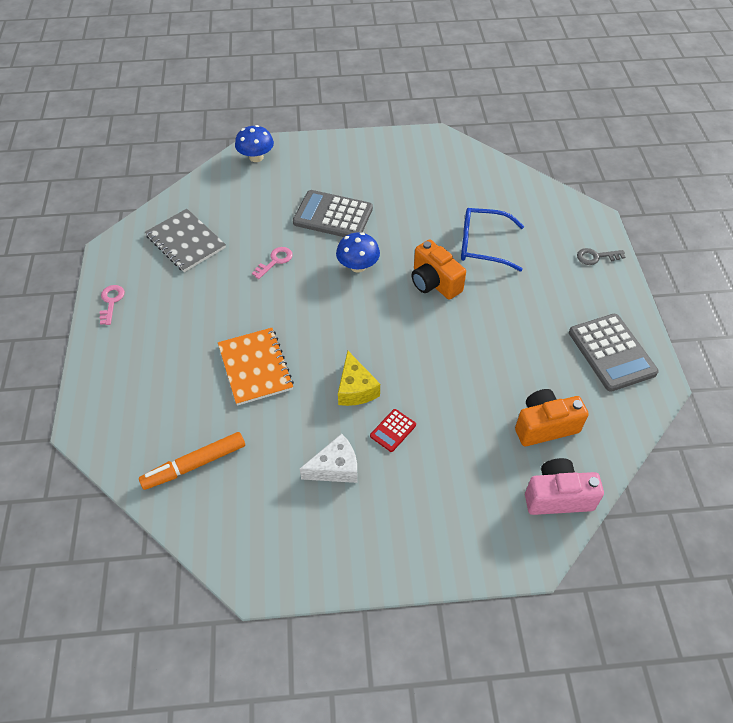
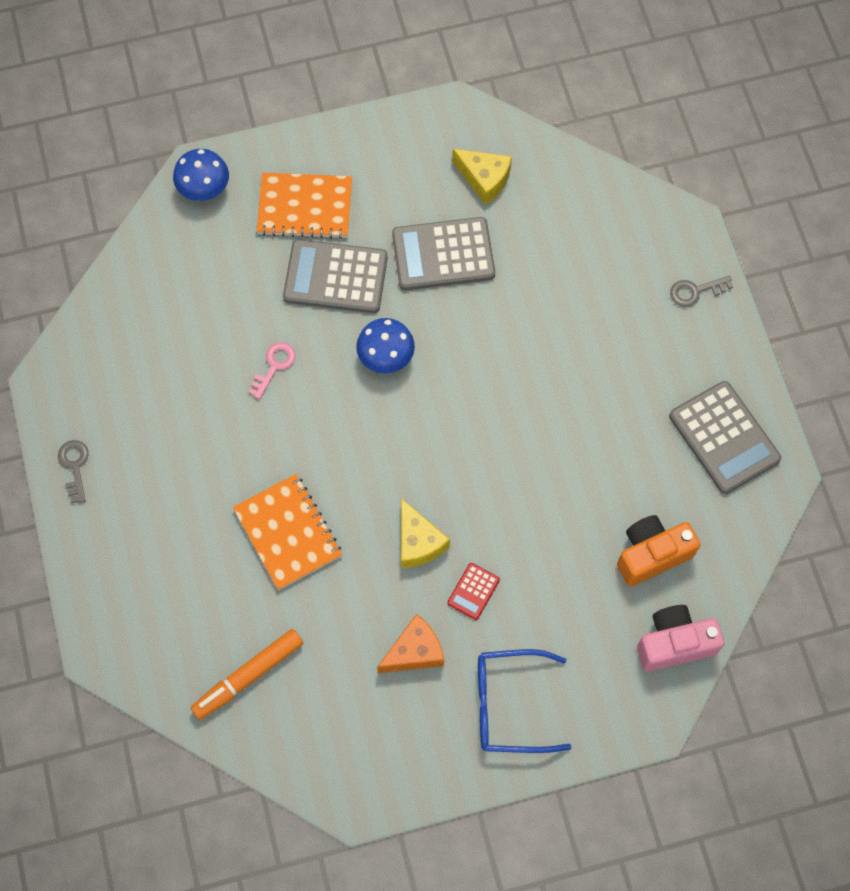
camera: 10 degrees left, 15 degrees up
pink key [99,285,125,325] -> grey key [58,440,89,503]
grey notebook [145,209,226,272] -> none
white cheese [300,434,358,483] -> orange cheese [377,614,444,673]
orange camera [412,239,466,300] -> none
blue glasses [461,208,524,271] -> blue glasses moved to [478,649,572,753]
none -> orange notebook [257,173,352,239]
none -> grey calculator [392,217,495,290]
none -> yellow cheese [452,149,512,205]

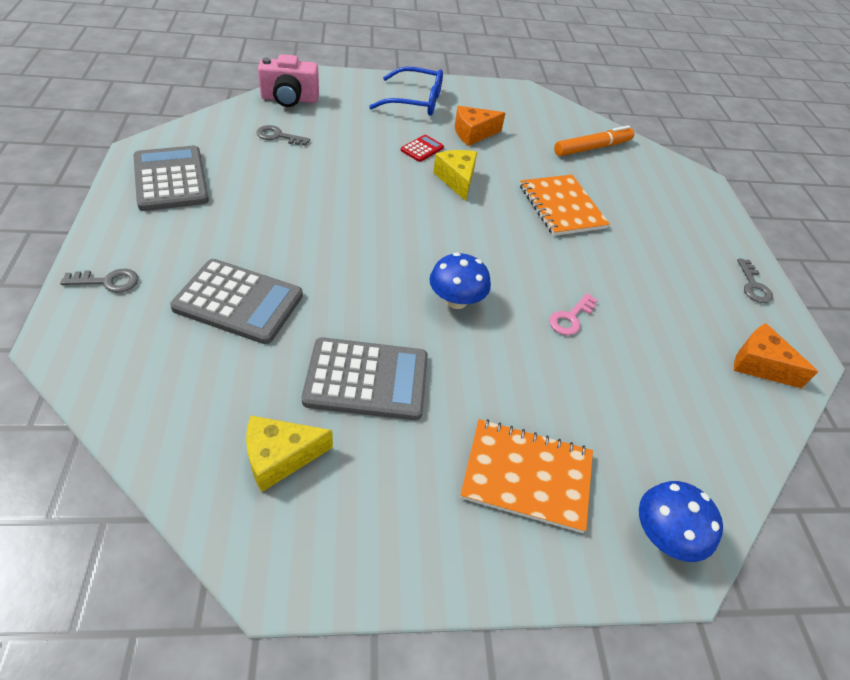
camera: 175 degrees left, 20 degrees down
grey calculator [283,239,388,313] -> grey calculator moved to [170,259,303,344]
yellow cheese [452,149,512,205] -> yellow cheese turned 60 degrees counterclockwise [246,416,333,492]
orange camera [617,515,701,587] -> grey key [256,125,310,146]
none -> orange cheese [734,323,818,388]

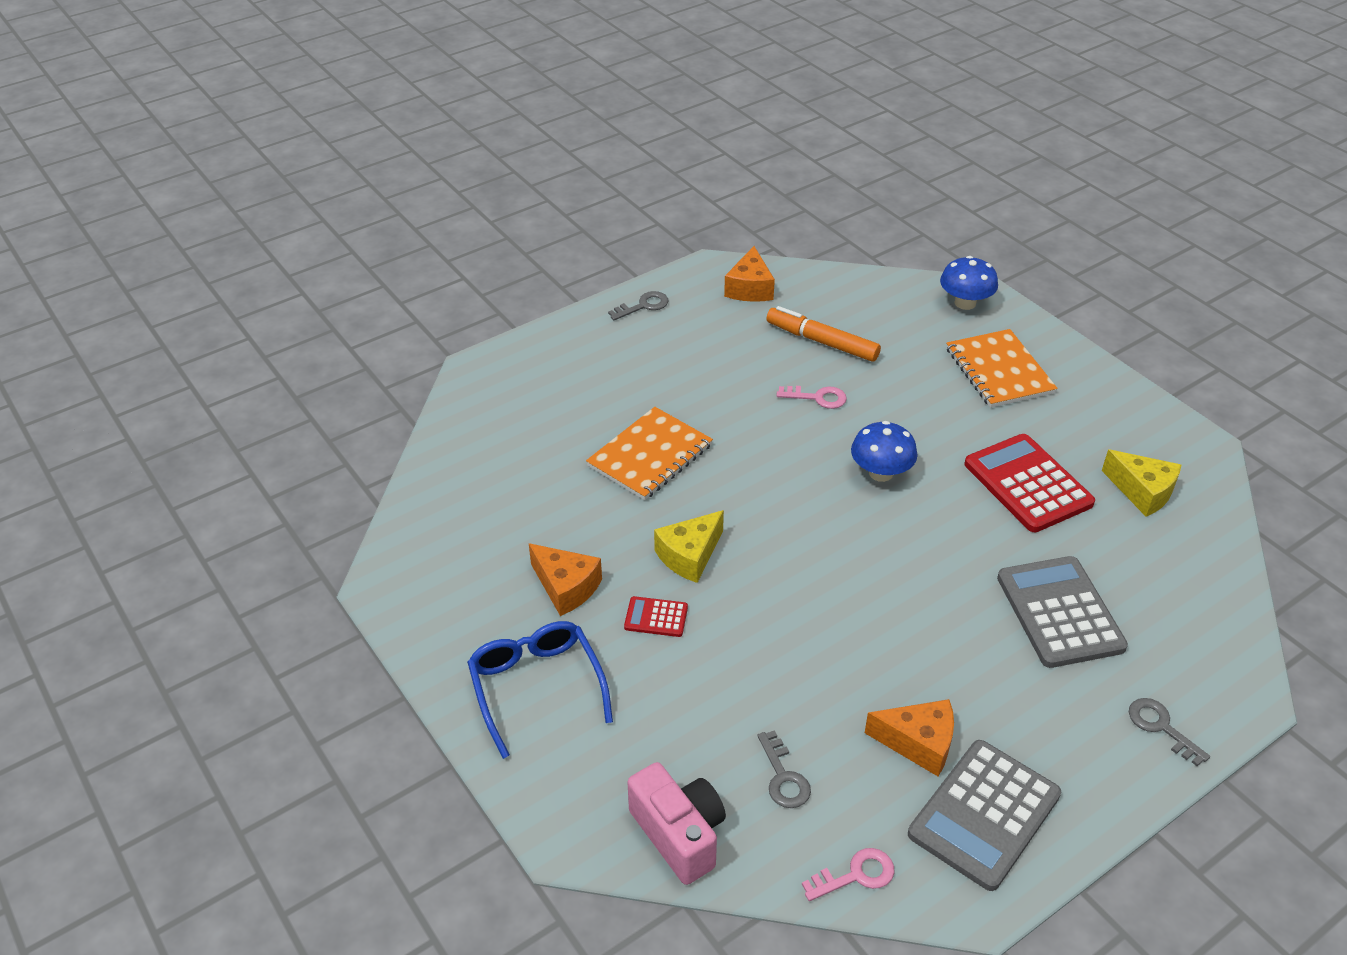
camera: 115 degrees left, 5 degrees down
grey calculator [302,337,428,420] -> red calculator [964,434,1095,532]
orange marker [554,125,634,156] -> orange marker moved to [766,306,881,362]
none -> pink key [802,848,894,901]
none -> orange cheese [865,699,954,776]

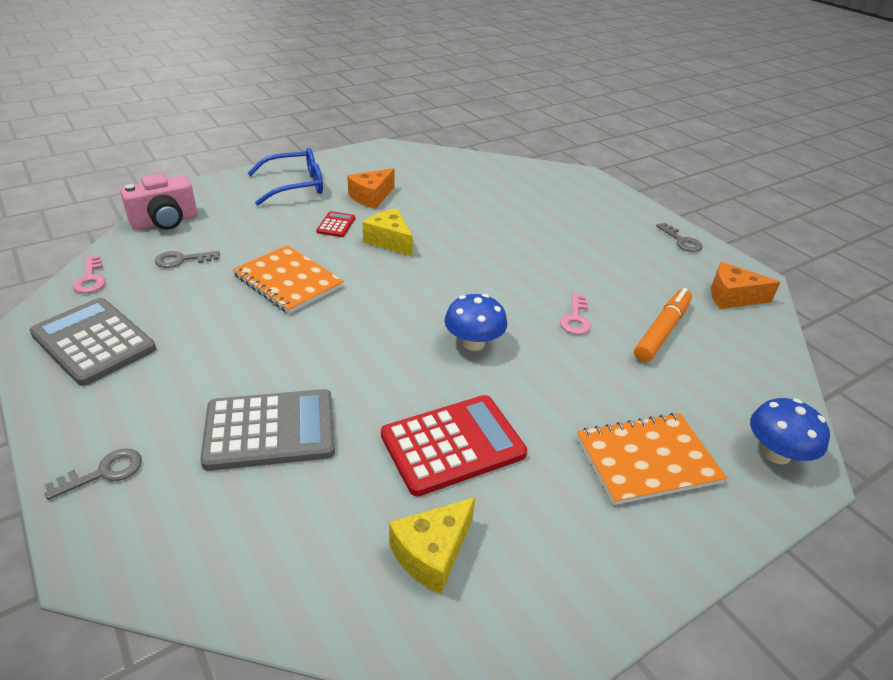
camera: 90 degrees right, 5 degrees down
orange notebook [586,407,713,500] -> orange notebook moved to [232,245,344,314]
orange cheese [865,699,954,776] -> none

